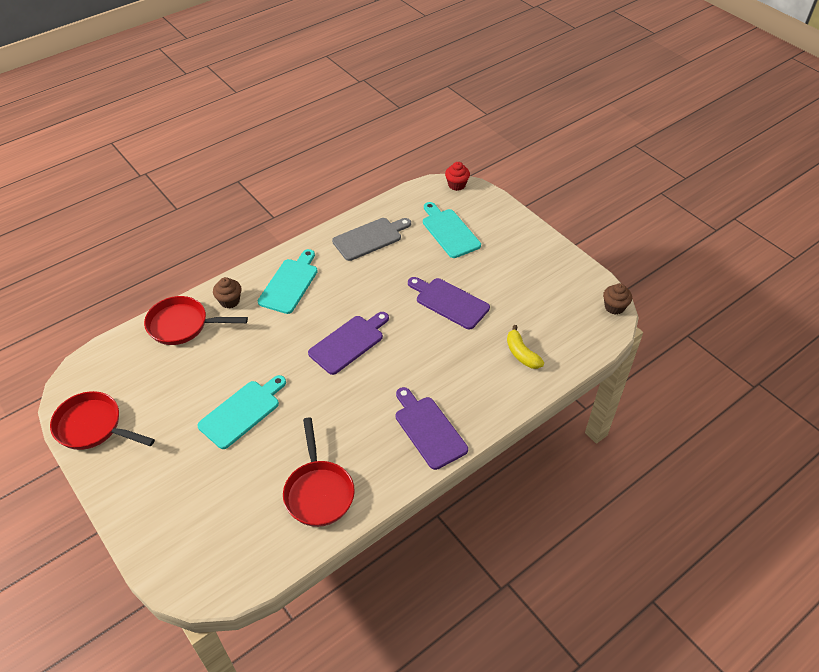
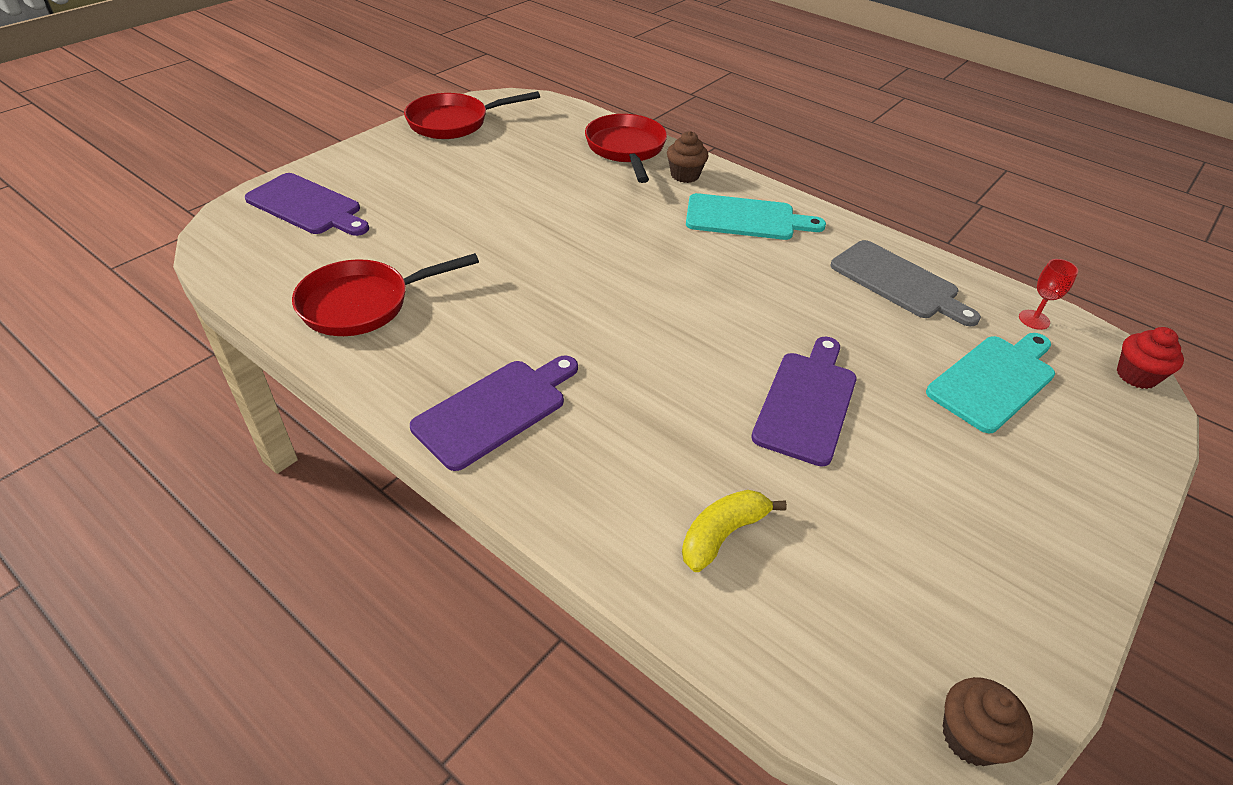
camera: 75 degrees right, 5 degrees down
red pan [50,391,155,450] -> red pan turned 120 degrees counterclockwise [404,91,540,139]
turquoise cutting board [197,375,286,449] -> none
purple cutting board [308,312,389,375] -> purple cutting board moved to [245,173,369,236]
none -> red goblet [1019,259,1078,330]

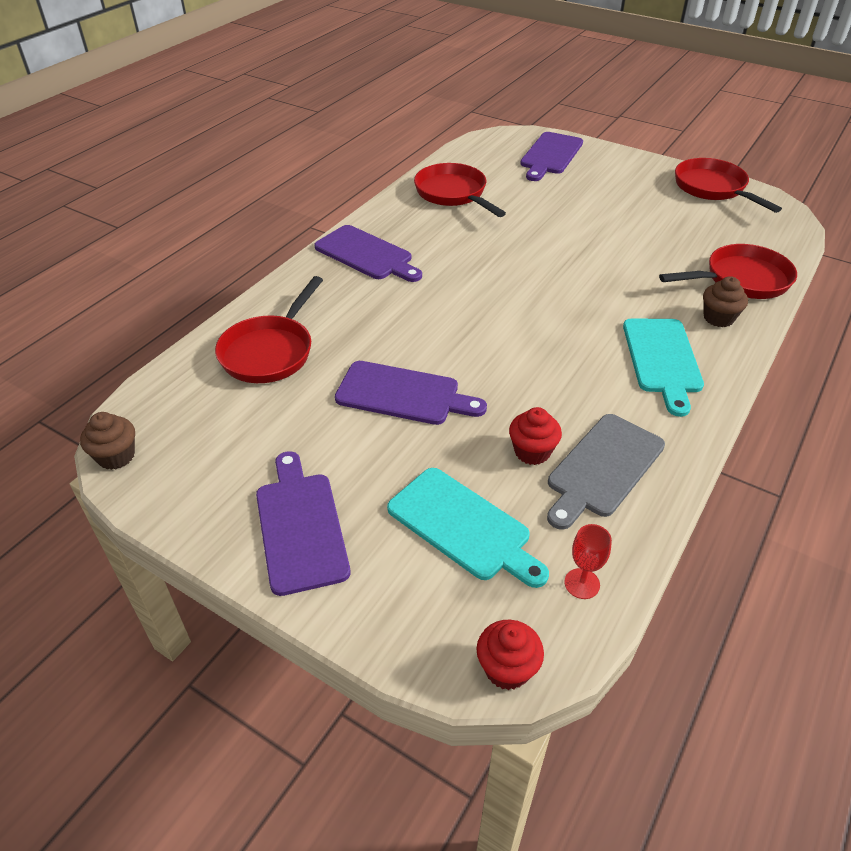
camera: 85 degrees right, 0 degrees up
yellow banana [682,490,787,572] -> red pan [215,276,323,383]
none -> purple cutting board [256,451,350,596]
none -> red cupcake [509,407,562,465]

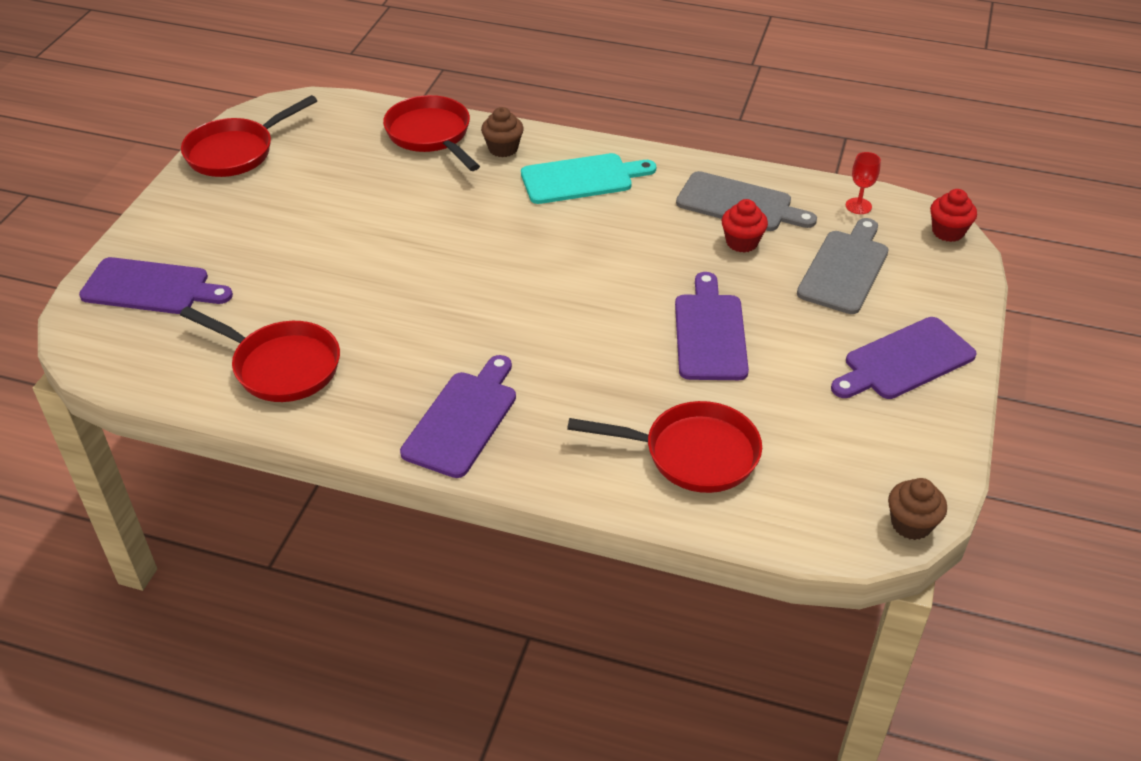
camera: 105 degrees left, 0 degrees up
turquoise cutting board [387,468,549,588] -> grey cutting board [797,218,889,314]
red pan [414,163,506,217] -> red pan turned 105 degrees counterclockwise [180,306,340,402]

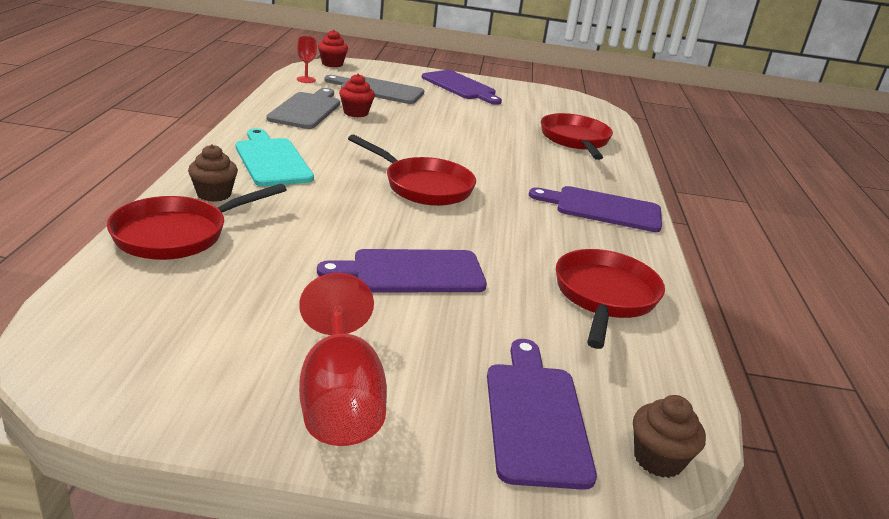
camera: 105 degrees left, 15 degrees down
red pan [181,95,317,177] -> red pan moved to [348,135,476,206]
purple cutting board [675,272,749,380] -> purple cutting board moved to [317,249,487,292]
brown cupcake [888,478,947,540] -> brown cupcake moved to [633,395,706,478]
none -> red goblet [299,273,387,446]

